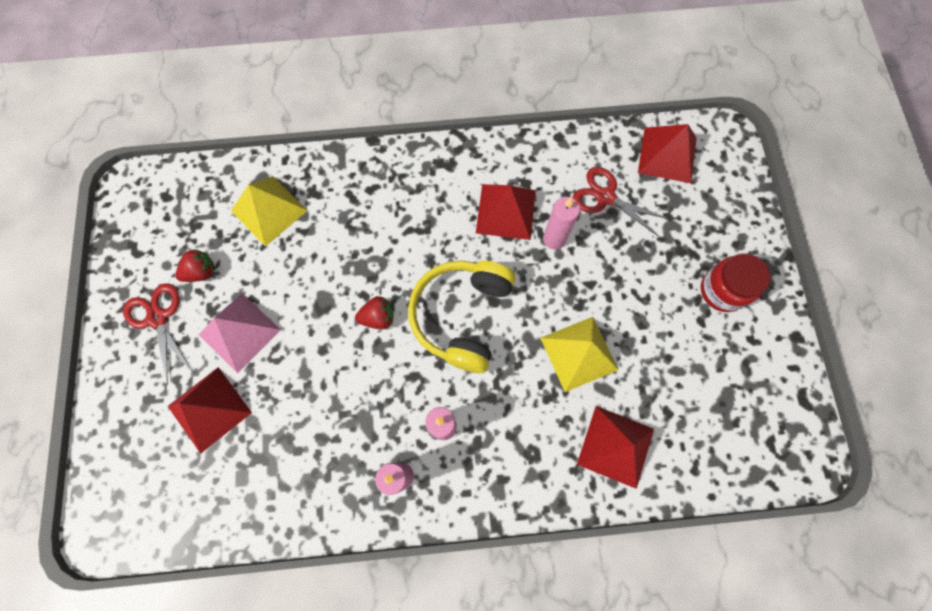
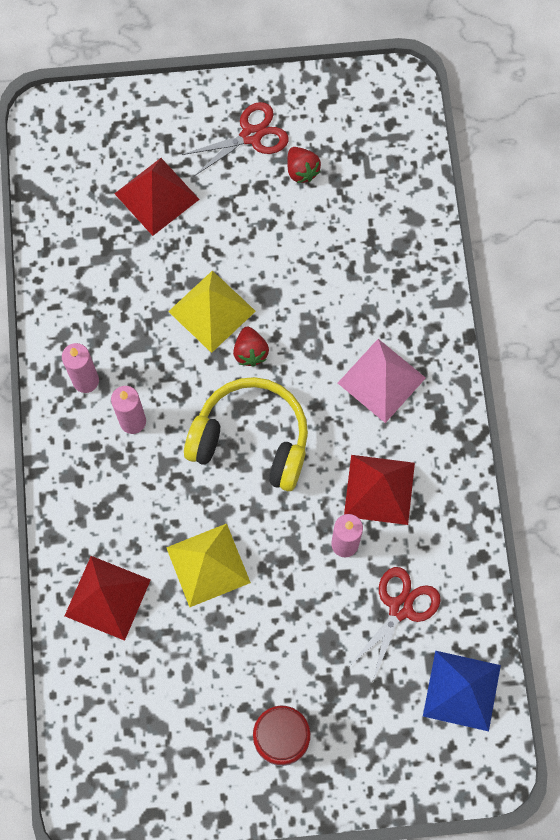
camera: 90 degrees right, 0 degrees up
pink pyramid [199,294,281,373] -> pink pyramid moved to [338,339,426,423]
yellow pyramid [231,176,308,247] -> yellow pyramid moved to [168,271,256,353]
red pyramid [638,124,697,183] -> blue pyramid [423,651,501,731]

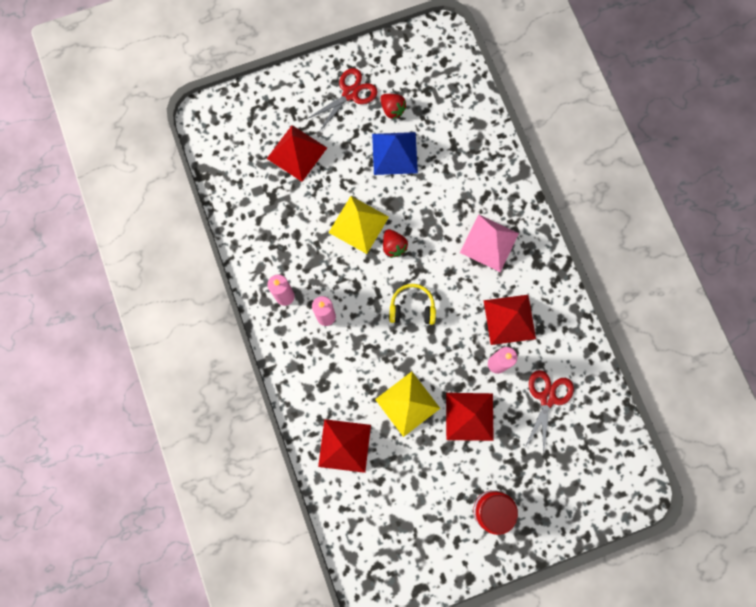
camera: 15 degrees left, 5 degrees up
yellow headphones [184,377,308,491] -> yellow headphones [389,284,436,325], size x0.55
blue pyramid [423,651,501,731] -> blue pyramid moved to [372,132,418,175]
none -> red pyramid [446,393,494,441]

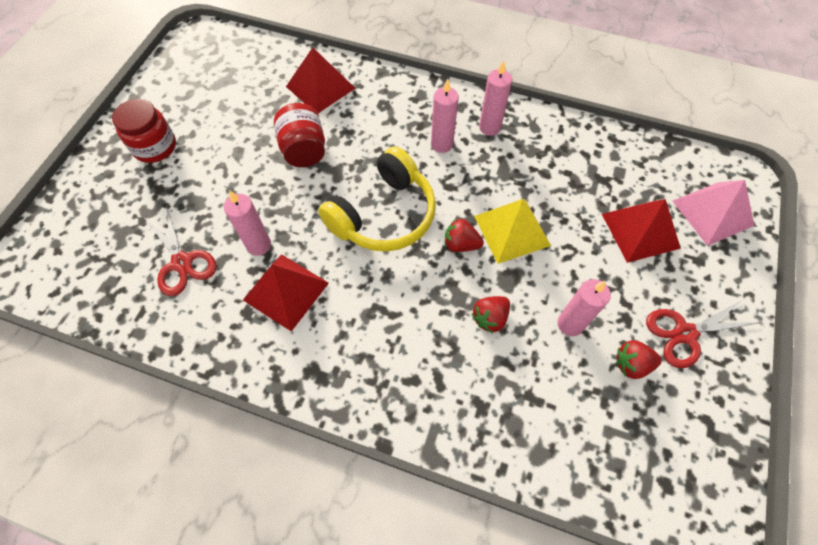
camera: 130 degrees right, 15 degrees down
red scissors [307,68,378,132] -> red scissors turned 75 degrees clockwise [646,299,758,368]
blue pyramid [372,132,418,175] -> pink candle [558,279,611,336]
yellow pyramid [375,372,440,437] -> red jar [274,103,325,167]
yellow headphones [389,284,436,325] -> yellow headphones [318,146,436,252], size x1.80
red pyramid [446,393,494,441] -> none
pink pyramid [460,214,519,272] -> pink pyramid moved to [673,180,754,246]
none -> red strawberry [472,296,510,333]

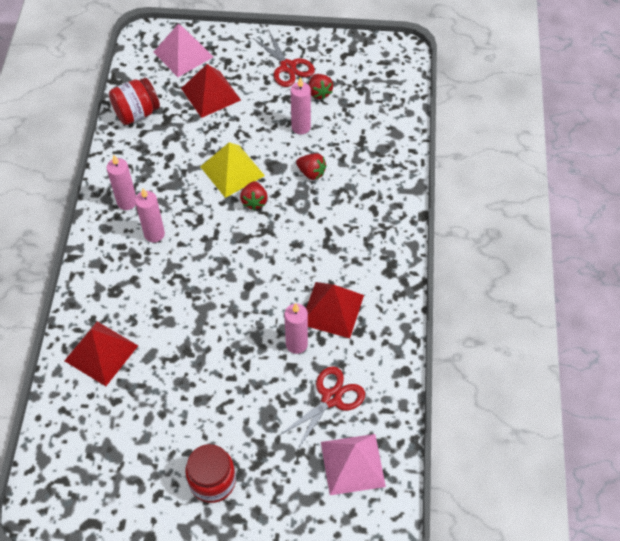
camera: 105 degrees left, 5 degrees down
red jar [274,103,325,167] -> red jar moved to [109,78,160,125]
yellow headphones [318,146,436,252] -> none
none -> pink pyramid [321,434,386,495]

